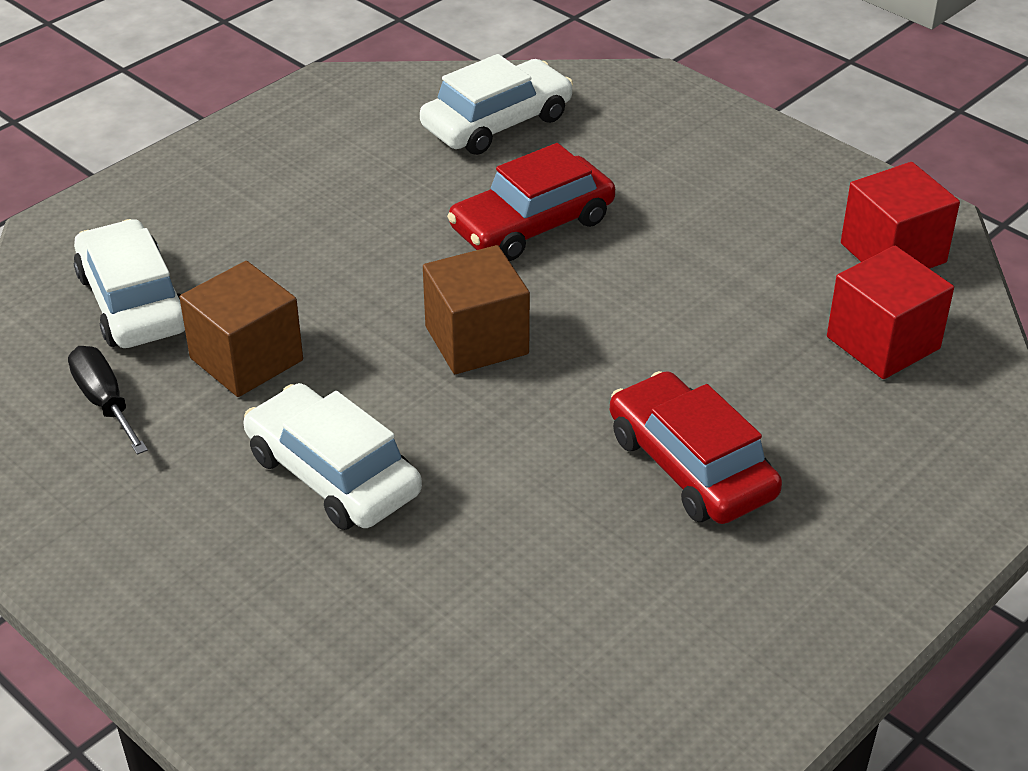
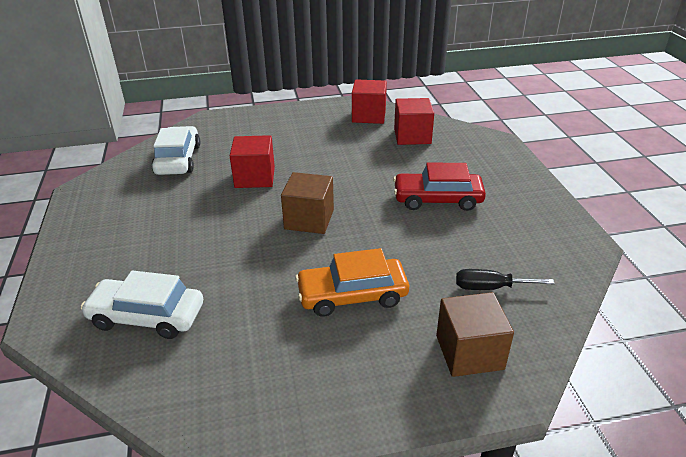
camera: 55 degrees left, 5 degrees down
black screwdriver [68,346,148,455] -> black screwdriver moved to [456,269,555,290]
brown cube [179,261,303,397] -> brown cube moved to [436,292,514,377]
white car [244,383,422,530] -> orange car [295,248,409,317]
red car [447,143,615,261] -> red cube [230,135,275,188]

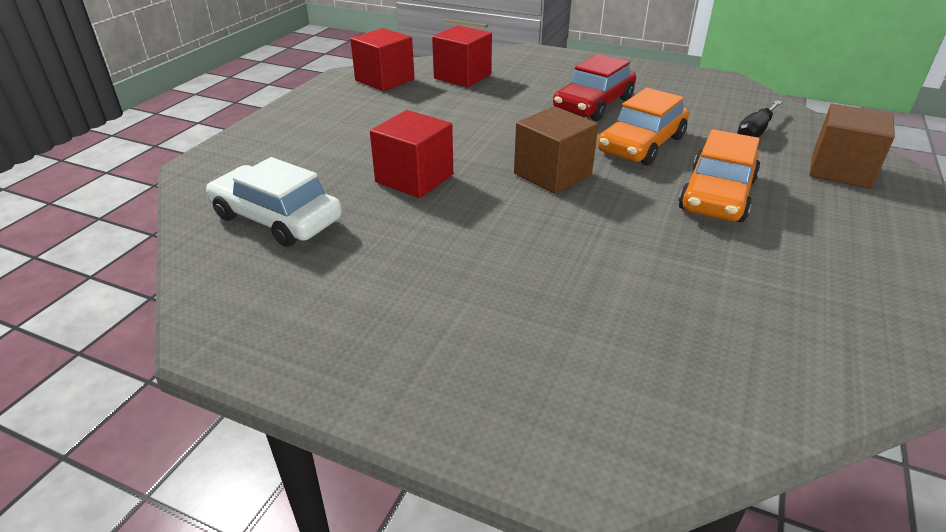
camera: 55 degrees left, 0 degrees up
white car [81,270,203,339] -> none
none -> orange car [598,88,689,166]

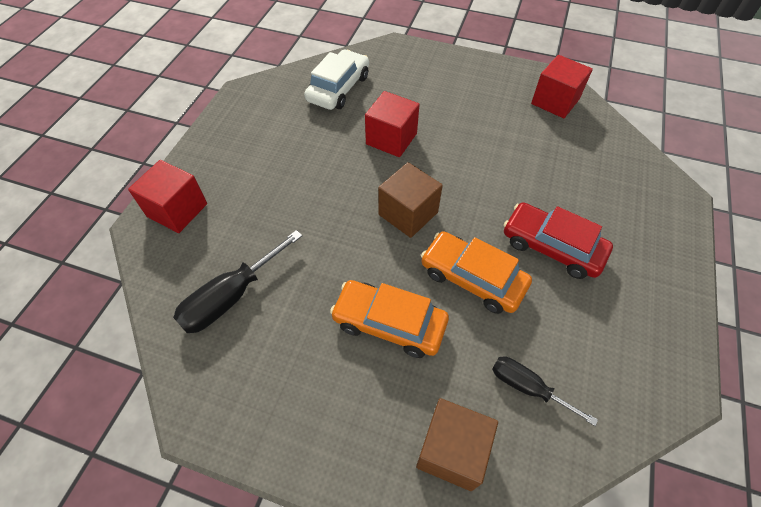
camera: 85 degrees right, 20 degrees up
red cube [432,25,492,87] -> red cube moved to [128,160,207,233]
none -> black screwdriver [173,230,302,333]

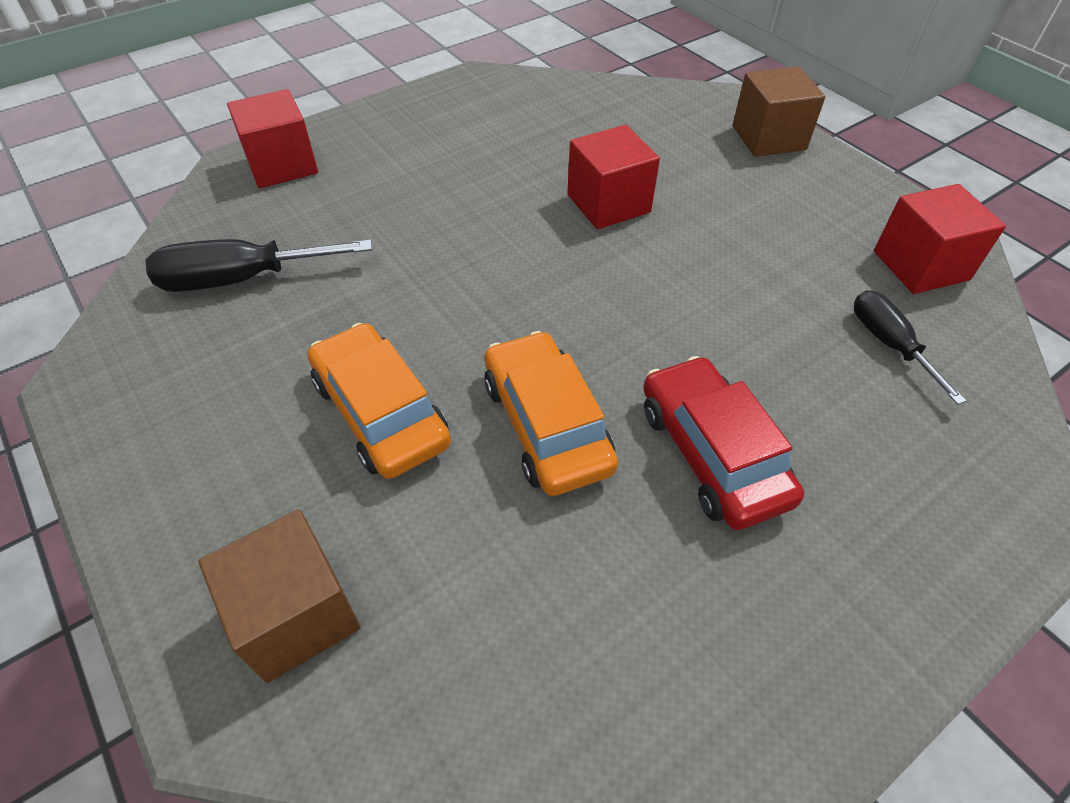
camera: 35 degrees right, 5 degrees down
white car [304,50,369,110] -> none
brown cube [378,162,443,238] -> brown cube moved to [733,66,825,157]
black screwdriver [492,356,598,426] -> black screwdriver moved to [854,290,967,405]

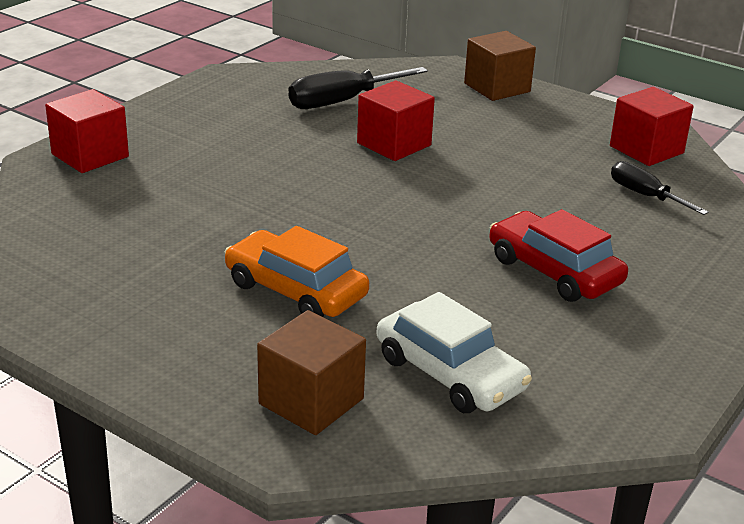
camera: 20 degrees left, 20 degrees down
black screwdriver [146,239,372,292] -> black screwdriver moved to [289,67,428,109]
orange car [484,331,618,496] -> none
none -> white car [376,292,532,413]

